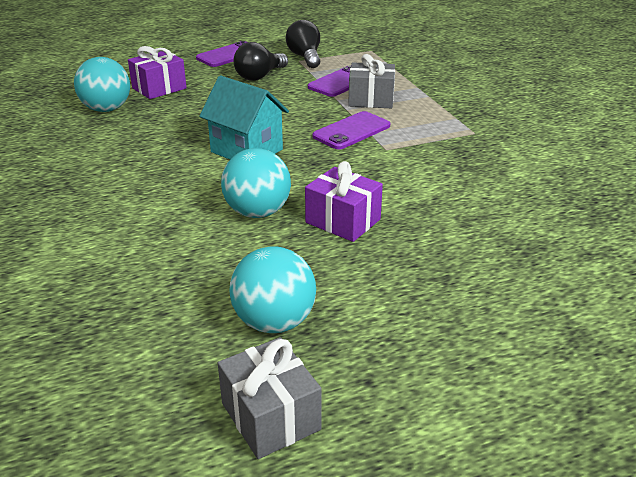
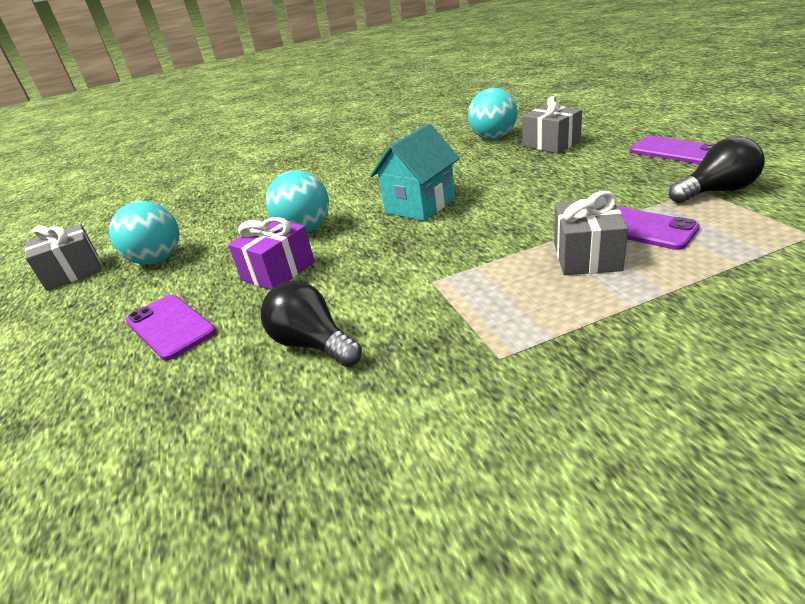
camera: 95 degrees right, 0 degrees up
purple gift [128,46,187,99] -> grey gift [522,96,582,153]
black light bulb [233,42,288,81] -> black light bulb moved to [260,281,362,367]
purple phone [312,111,390,150] -> purple phone moved to [126,295,216,361]

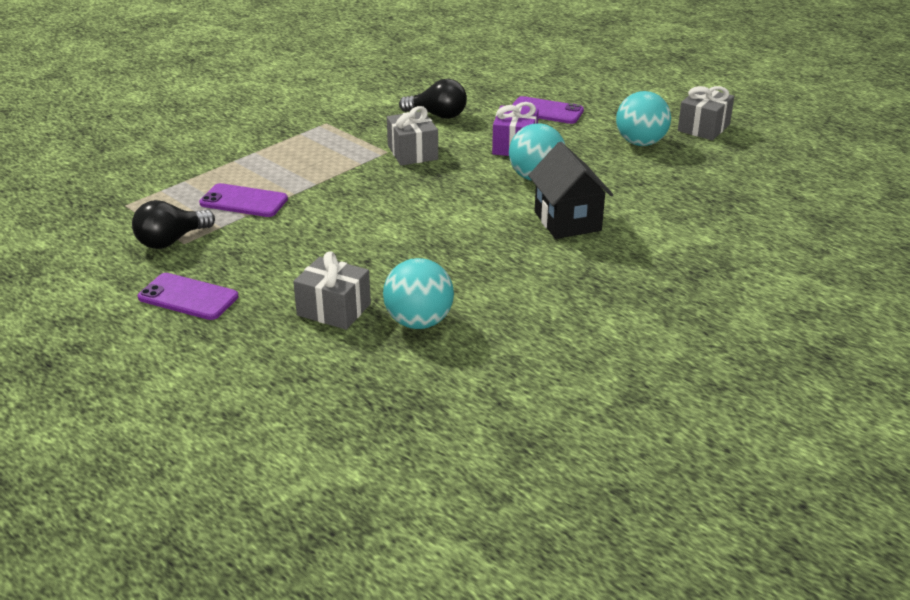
camera: 150 degrees right, 0 degrees up
turquoise house [370,124,460,221] -> none
grey gift [554,191,628,275] -> grey gift moved to [387,106,438,166]
none -> black house [528,142,613,239]

